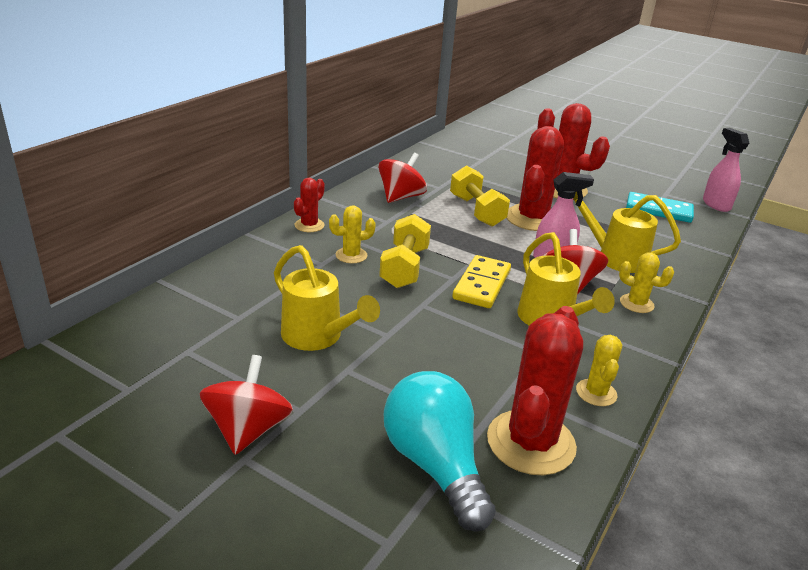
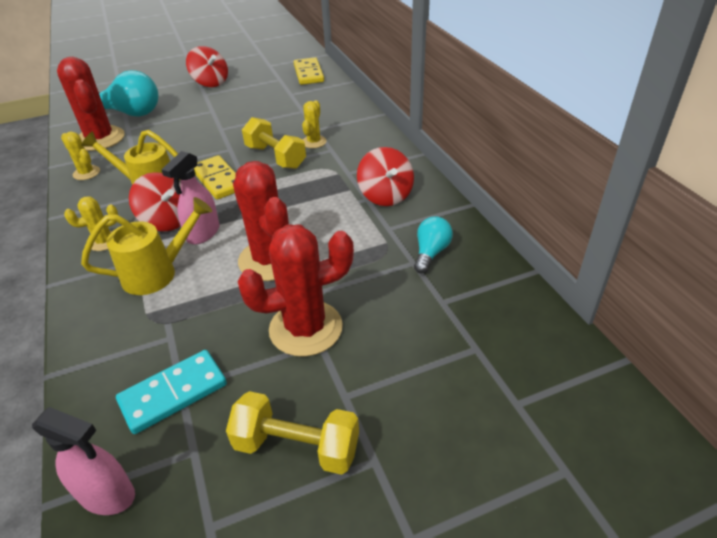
camera: 130 degrees right, 10 degrees up
yellow watering can [274,245,380,351] -> none
red cactus [294,178,325,232] -> none
yellow dumbbell [450,165,510,227] -> yellow dumbbell moved to [226,391,359,475]
none -> yellow domino [294,57,324,85]
none -> turquoise light bulb [414,216,453,273]

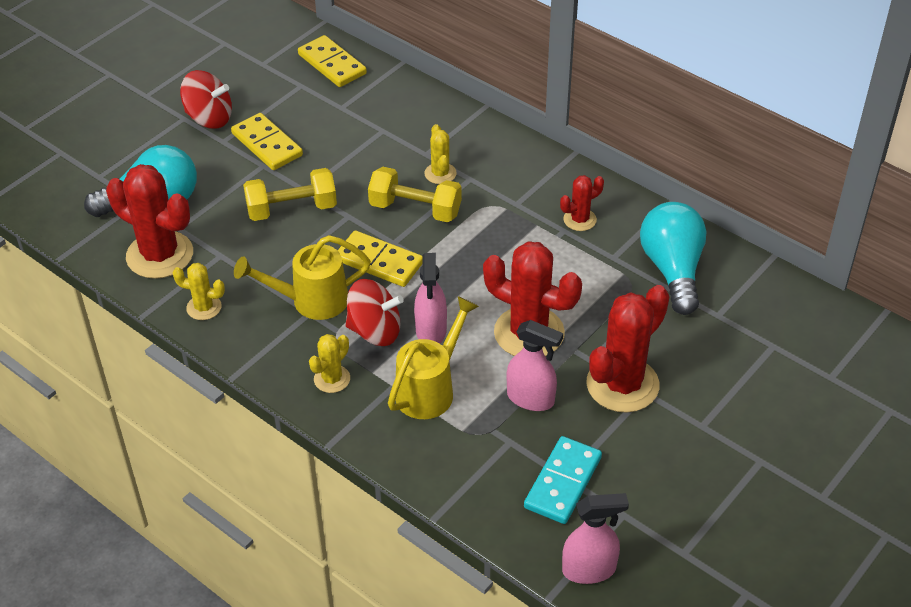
camera: 30 degrees left, 5 degrees up
yellow dumbbell [226,391,359,475] -> yellow dumbbell moved to [243,168,337,221]
red spinning top [357,147,414,206] -> red cactus [560,175,604,231]
turquoise light bulb [414,216,453,273] -> turquoise light bulb [640,202,707,315], size x1.78
none -> yellow domino [231,113,303,170]
none -> pink spray bottle [507,320,563,411]

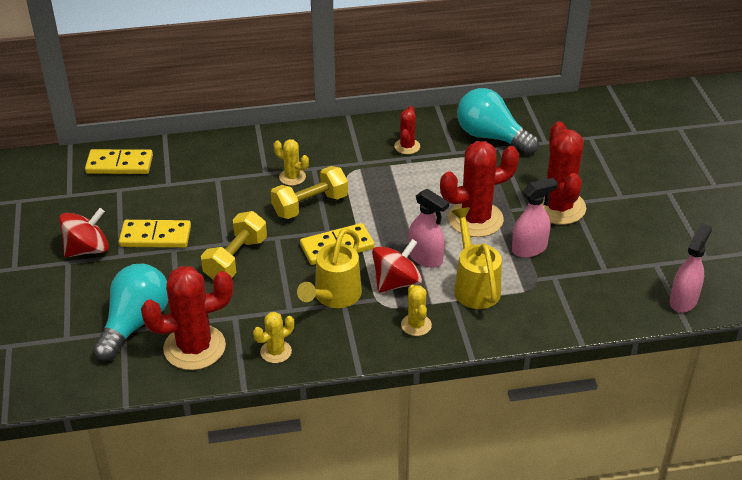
camera: 50 degrees left, 5 degrees down
turquoise domino [524,436,602,524] -> none

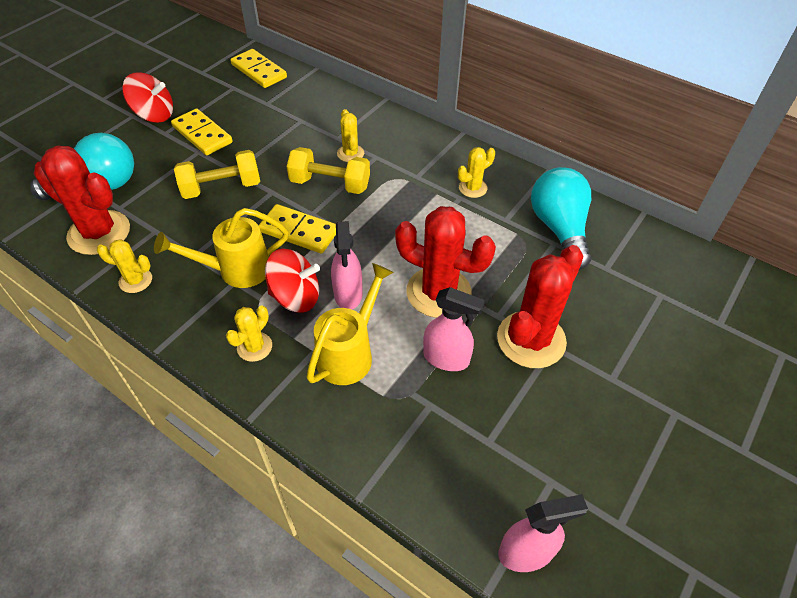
camera: 45 degrees right, 10 degrees up
red cactus [394,106,420,154] -> yellow cactus [458,147,495,198]

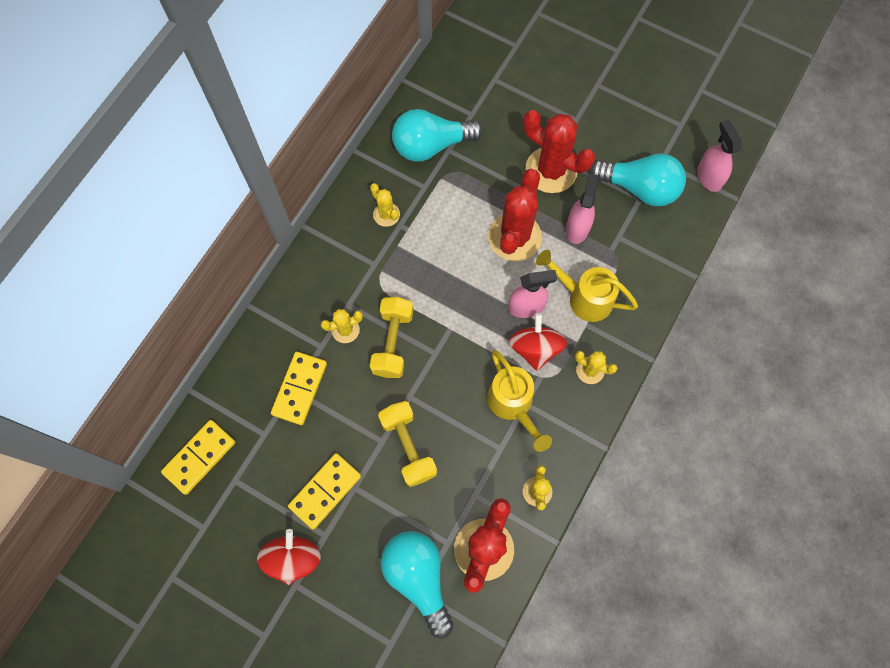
camera: 95 degrees left, 20 degrees up
yellow domino [259,204,336,254] -> yellow domino moved to [271,352,327,425]
none -> turquoise light bulb [589,153,686,207]

